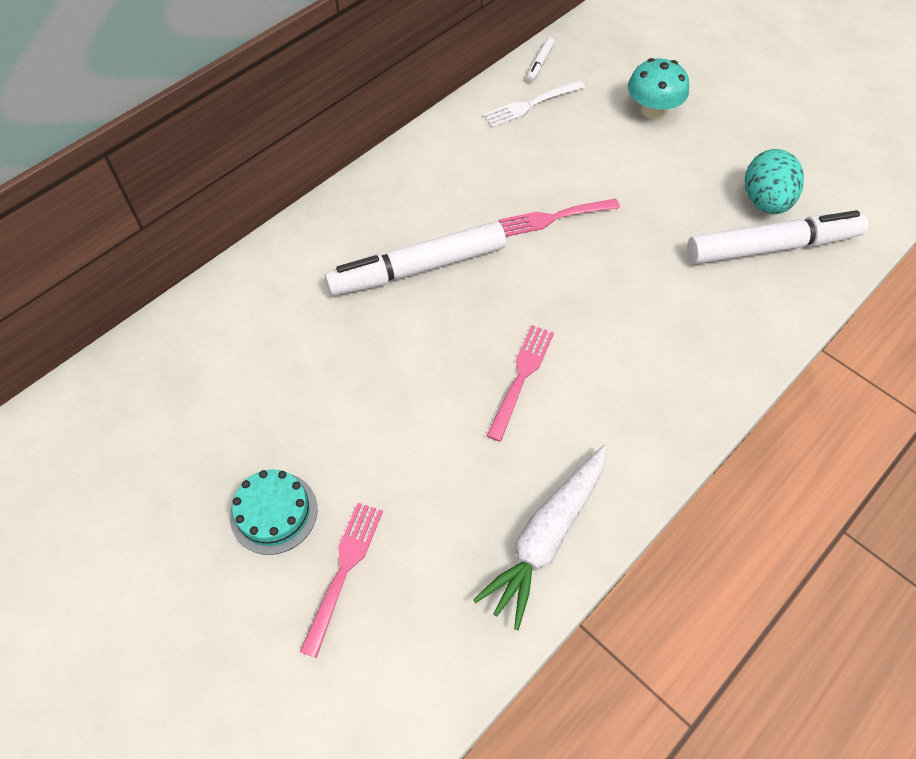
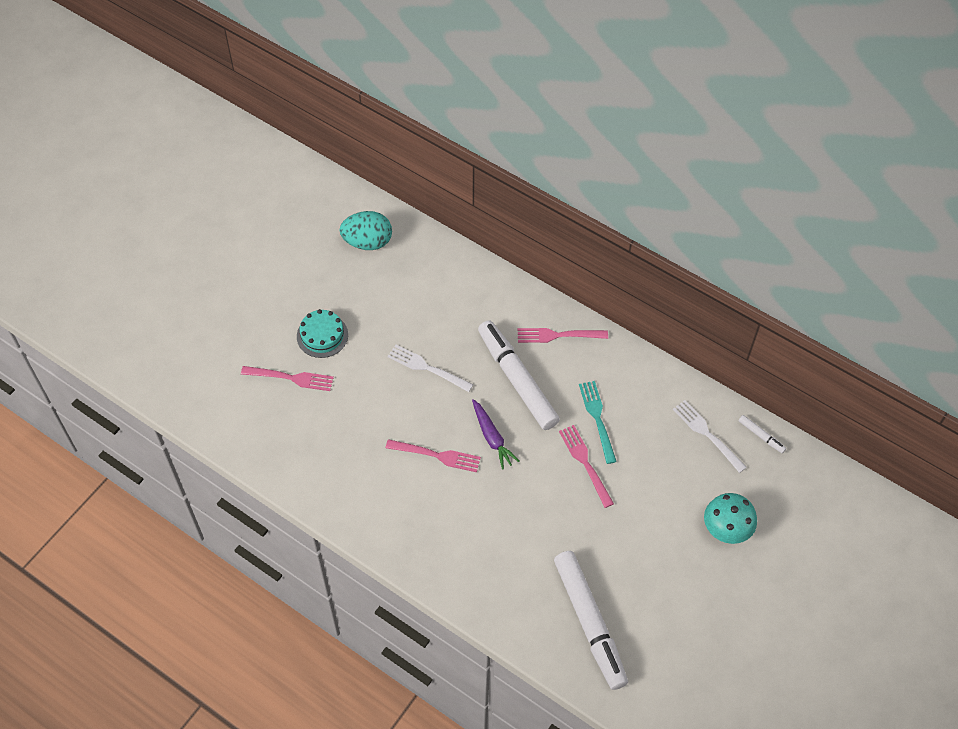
camera: 80 degrees right, 0 degrees up
white carrot [473,445,607,630] -> none
white marker [526,38,554,82] -> white marker turned 150 degrees counterclockwise [738,415,786,453]
turquoise egg [745,149,804,214] -> turquoise egg moved to [339,211,392,250]
none -> white fork [387,345,473,392]
none -> purple carrot [472,399,520,470]
none -> pink fork [518,328,608,343]
none -> turquoise fork [579,381,617,464]

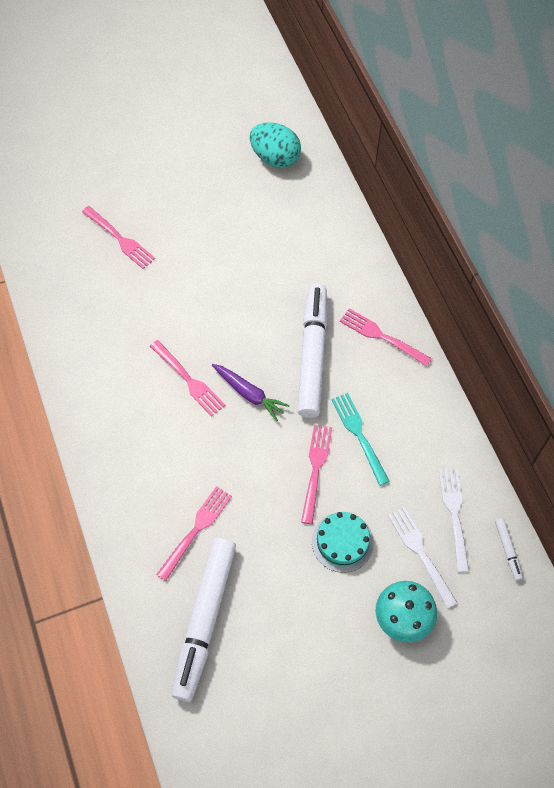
camera: 35 degrees right, 5 degrees up
turquoise cake [297,309,348,358] -> turquoise cake moved to [312,512,374,573]
white fork [387,345,473,392] -> white fork moved to [388,507,457,608]
purple carrot [472,399,520,470] -> purple carrot turned 60 degrees counterclockwise [212,364,290,421]
turquoise fork [579,381,617,464] -> turquoise fork turned 45 degrees counterclockwise [331,393,390,486]
none -> pink fork [156,486,232,581]

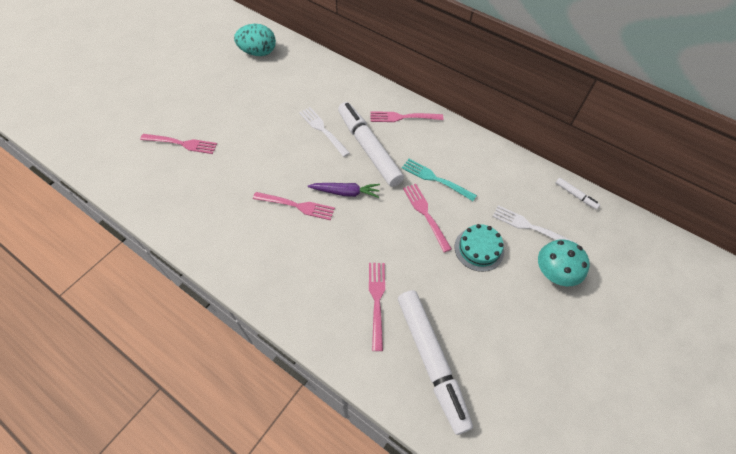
camera: 35 degrees left, 5 degrees down
white fork [439,468,469,572] -> white fork moved to [299,107,350,157]

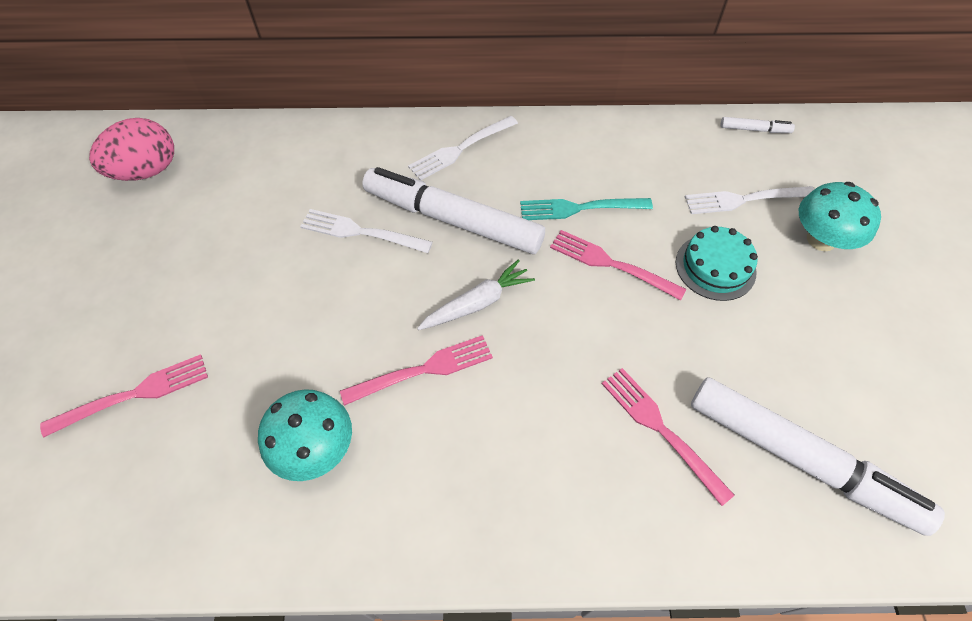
camera: 35 degrees left, 0 degrees up
turquoise egg [234,24,276,56] -> pink egg [89,118,174,181]
purple carrot [308,183,380,198] -> white carrot [417,260,535,330]
pink fork [370,111,443,122] -> white fork [408,116,518,180]
none -> turquoise mushroom [258,389,352,481]

